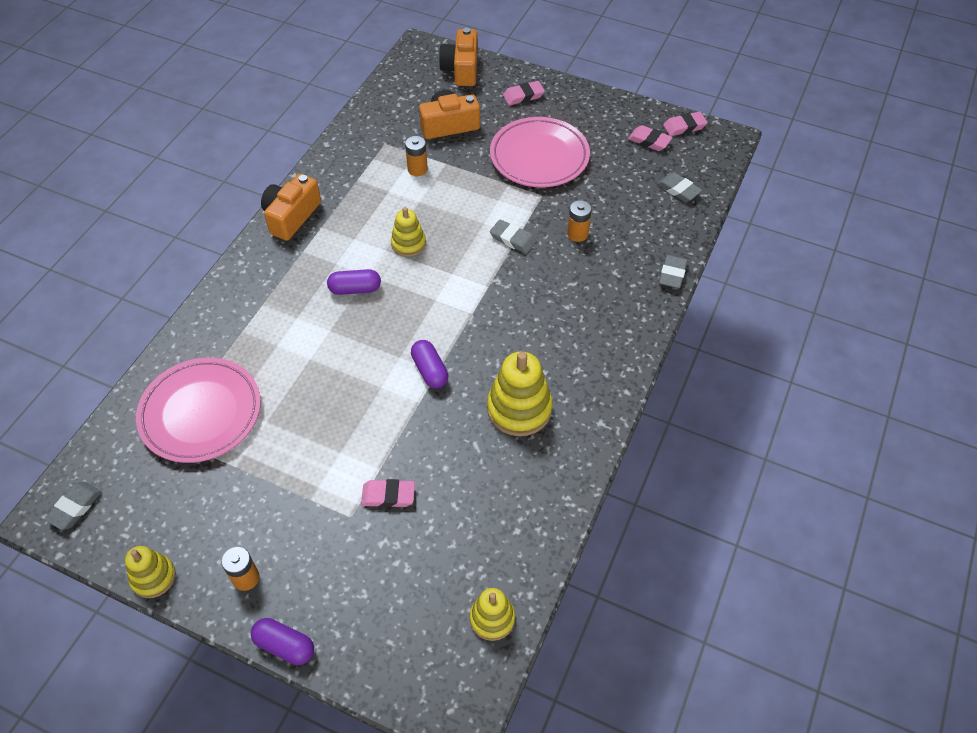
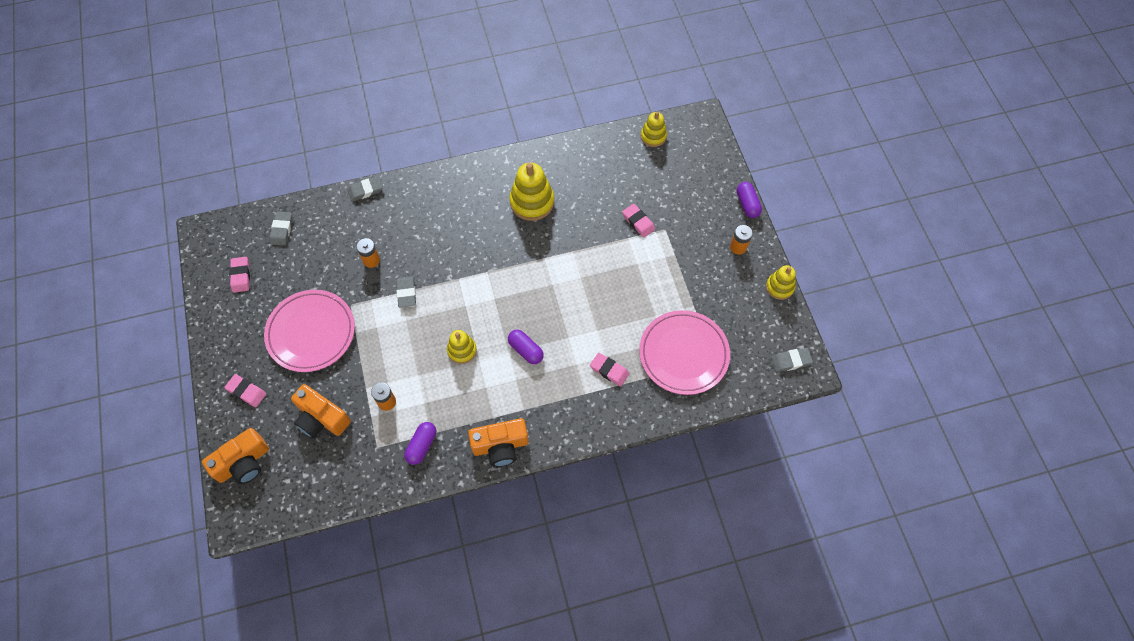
camera: 130 degrees left, 10 degrees up
purple capsule [411,340,448,388] -> purple capsule moved to [404,422,436,465]
pink eraser [663,112,708,136] -> pink eraser moved to [590,353,629,386]

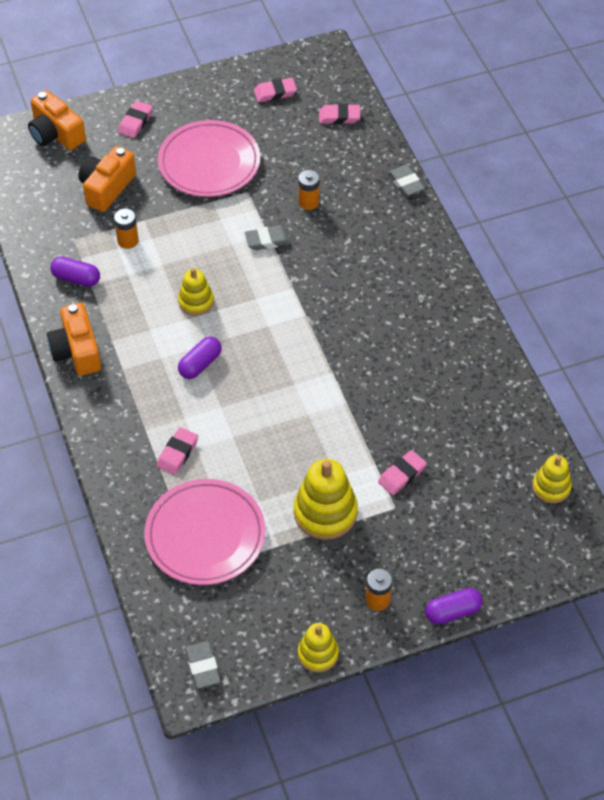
camera: 85 degrees right, 10 degrees down
grey eraser [269,211,293,246] -> pink eraser [319,104,360,124]
yellow stacking toy [509,163,554,221] -> yellow stacking toy moved to [294,459,358,540]

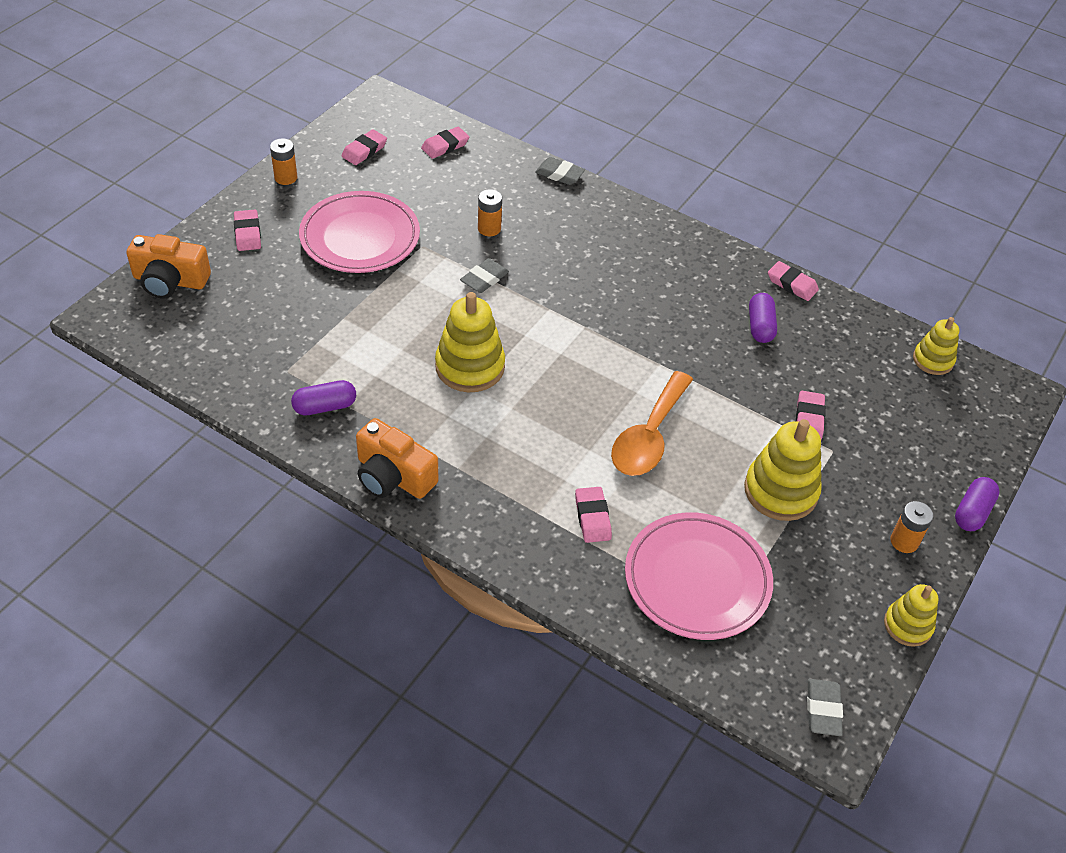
camera: 40 degrees left, 5 degrees down
orange camera [78,146,136,212] -> none
orange battery [114,209,139,249] -> orange battery moved to [270,138,298,185]
yellow stacking toy [178,268,214,315] -> yellow stacking toy [435,292,505,392], size x1.65
purple capsule [178,337,222,379] -> purple capsule moved to [749,293,777,343]
grey eraser [185,641,221,689] -> grey eraser turned 60 degrees clockwise [807,679,843,736]
none -> orange spoon [611,371,693,476]
none -> pink eraser [768,261,819,301]

